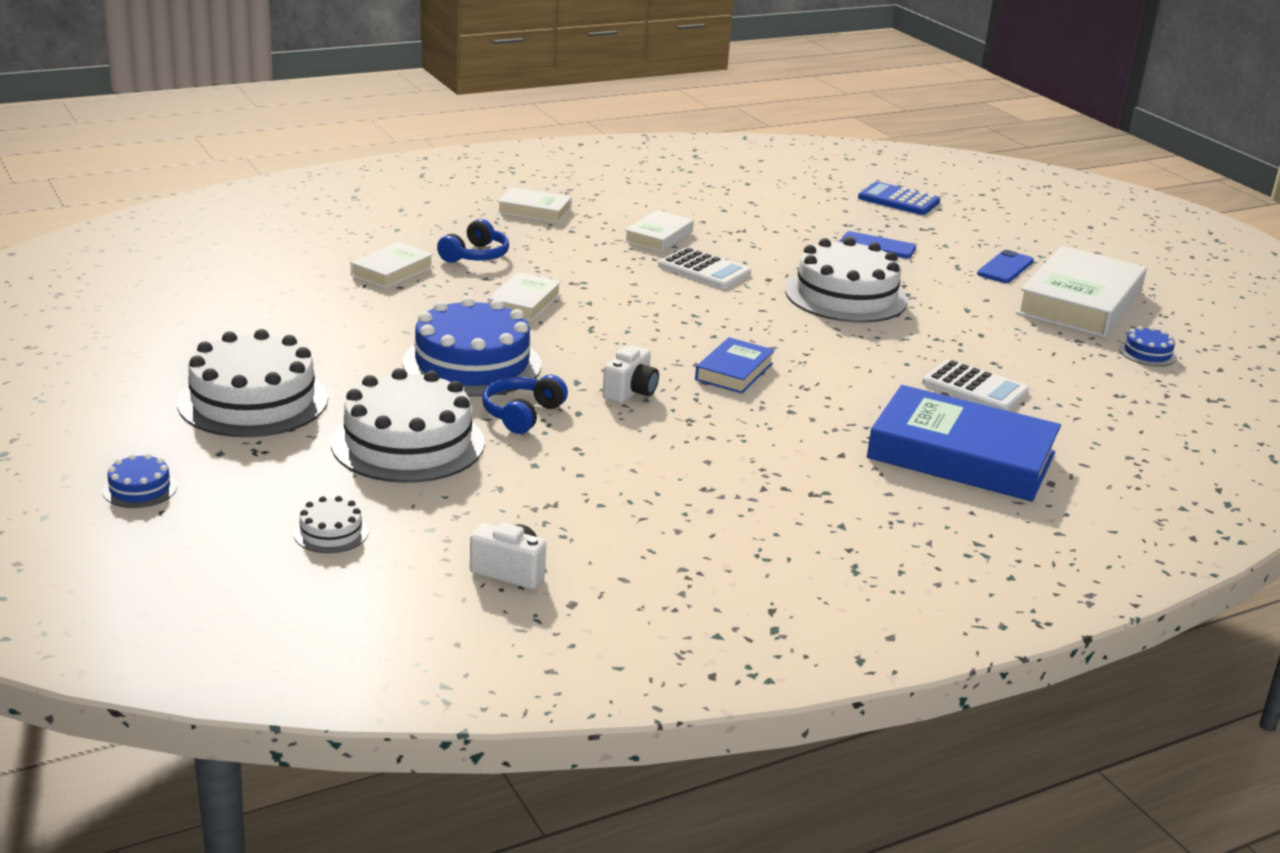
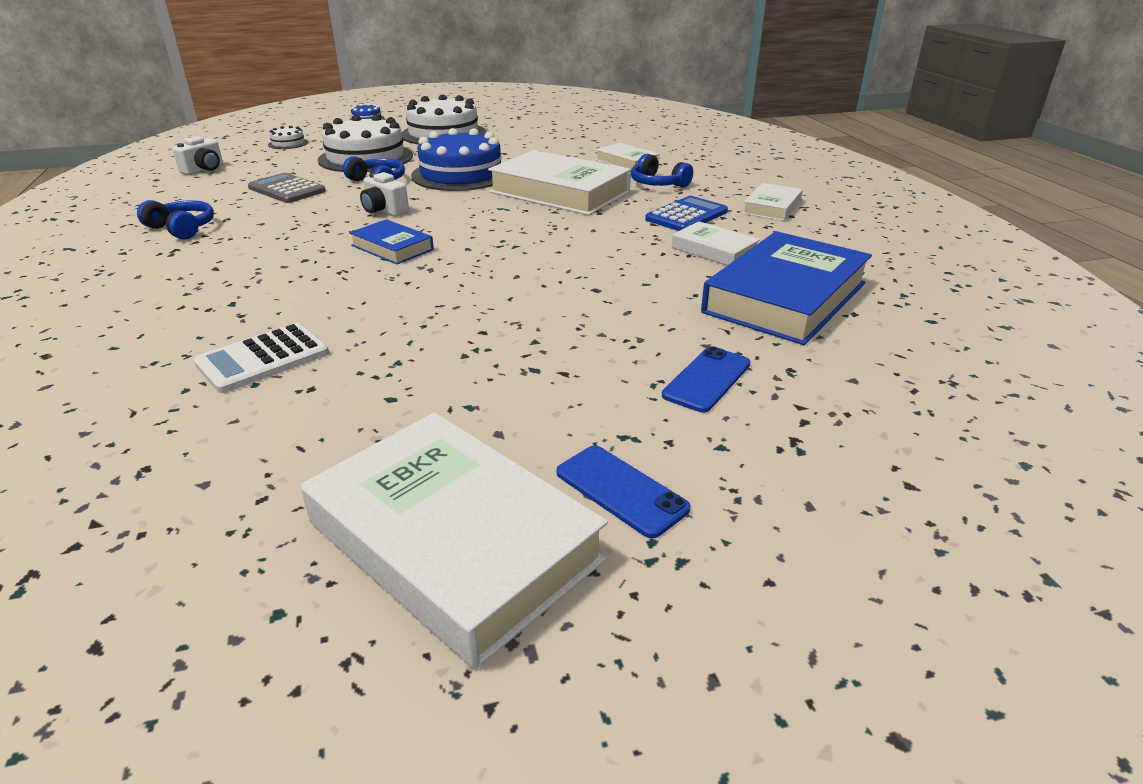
camera: 105 degrees right, 5 degrees up
white book [488,272,561,322] -> white book [488,150,631,215], size x1.96
white calculator [658,247,751,289] -> none
white cake [785,237,908,323] -> none
blue calculator [858,182,940,215] -> blue calculator moved to [645,196,728,231]
blue book [867,385,1061,502] -> blue book moved to [701,231,872,345]
blue cake [1119,326,1177,366] -> none
none -> blue headphones [137,200,214,240]
none -> grey calculator [248,173,326,203]

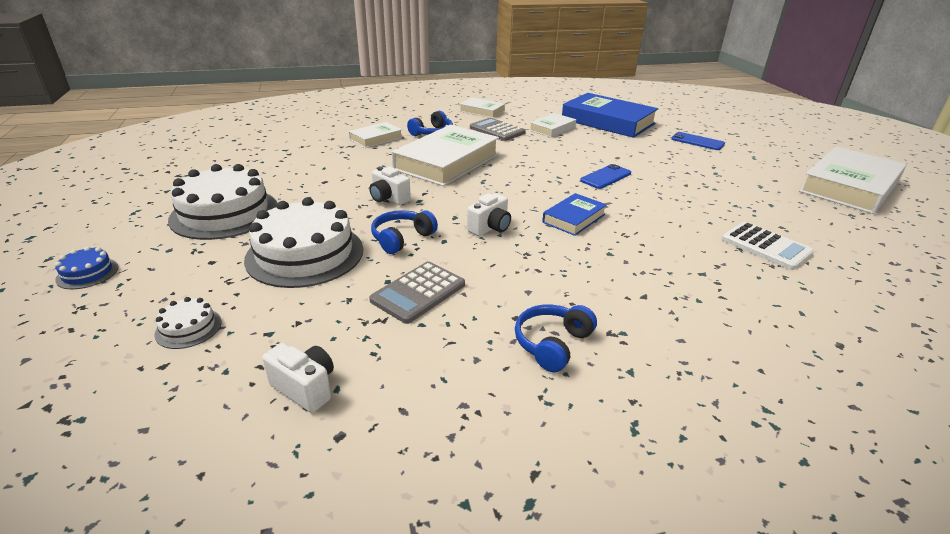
camera: 90 degrees left, 0 degrees up
blue cake [411,128,501,191] -> white camera [369,166,411,205]
blue phone [557,445,691,538] -> blue phone moved to [580,164,631,189]
blue calculator [645,196,728,231] -> grey calculator [470,118,526,141]

